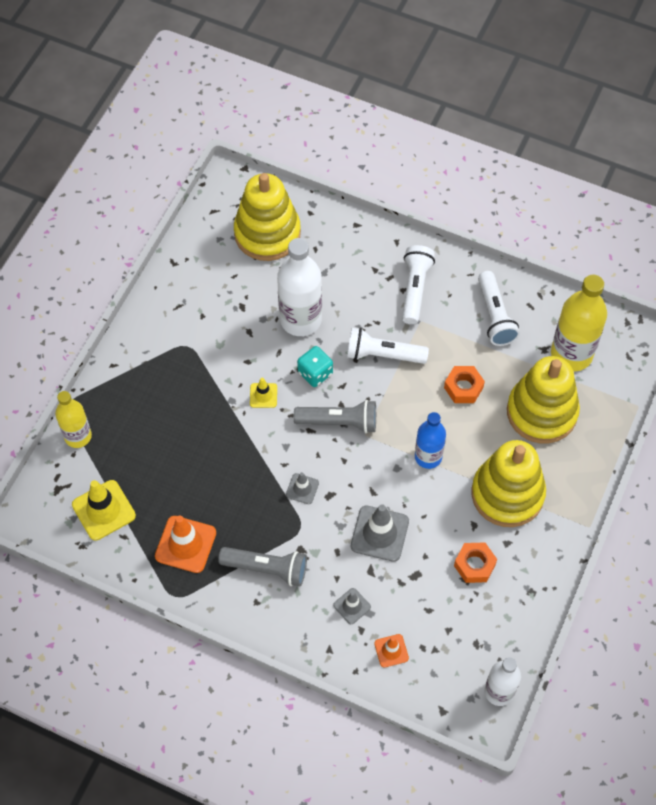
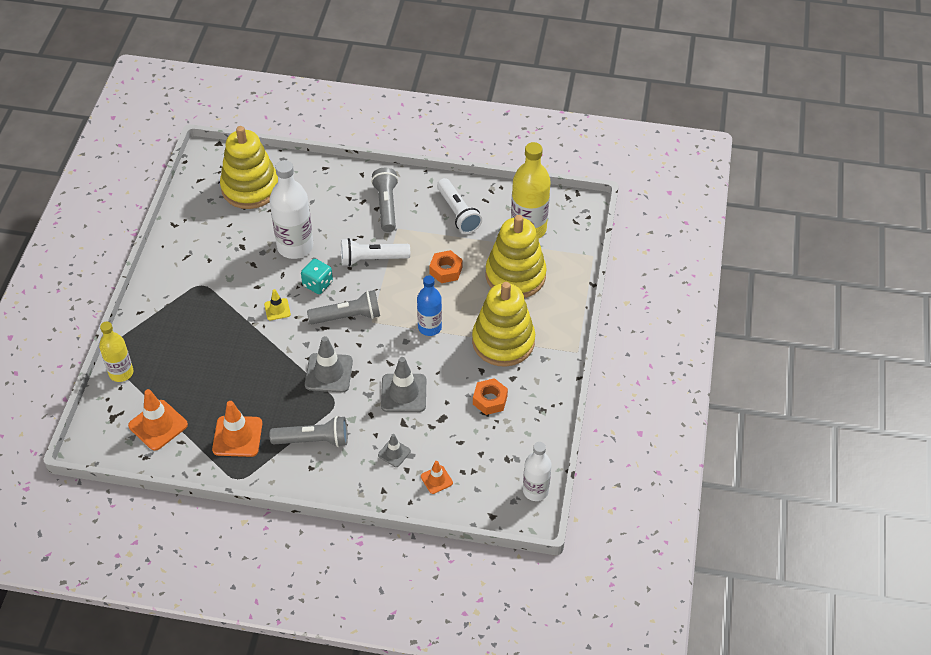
camera: 15 degrees left, 10 degrees down
yellow traffic cone [72,480,136,541] -> orange traffic cone [128,389,188,451]
grey traffic cone [286,472,319,504] -> grey traffic cone [305,336,353,392], size x1.81
white flashlight [402,245,435,324] -> grey flashlight [371,168,398,232]

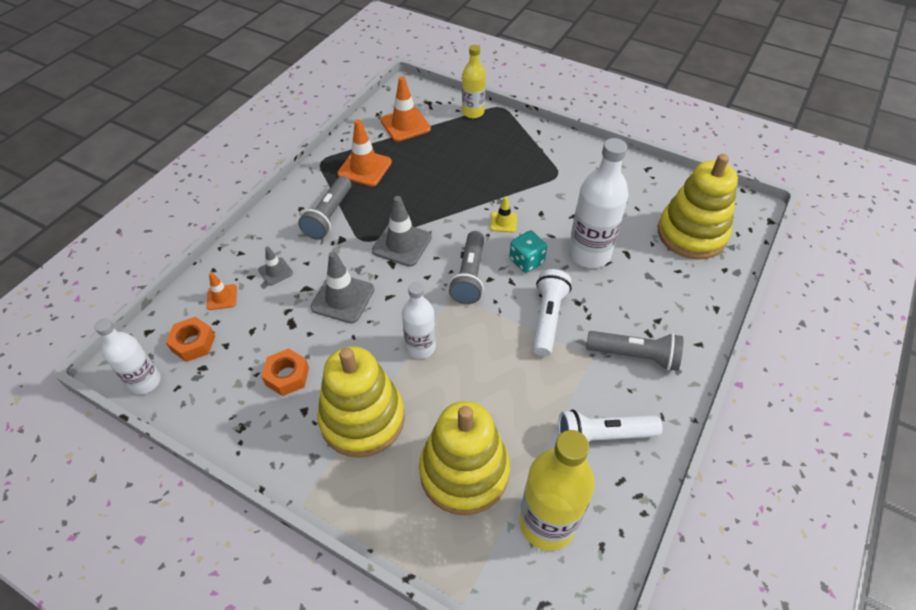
camera: 110 degrees right, 0 degrees up
blue bottle [417,275,442,336] -> white bottle [402,282,436,359]
orange nut [429,250,463,283] -> orange nut moved to [166,317,215,362]

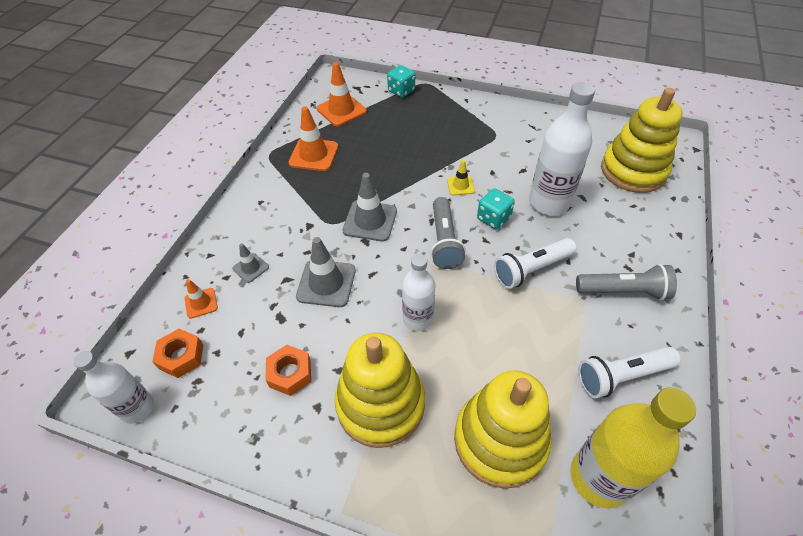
camera: 10 degrees left, 0 degrees up
grey flashlight [298,176,352,240] -> none
yellow bottle [462,45,486,118] -> turquoise dice [387,65,415,98]
white flashlight [533,269,572,356] -> white flashlight turned 120 degrees counterclockwise [494,238,577,289]

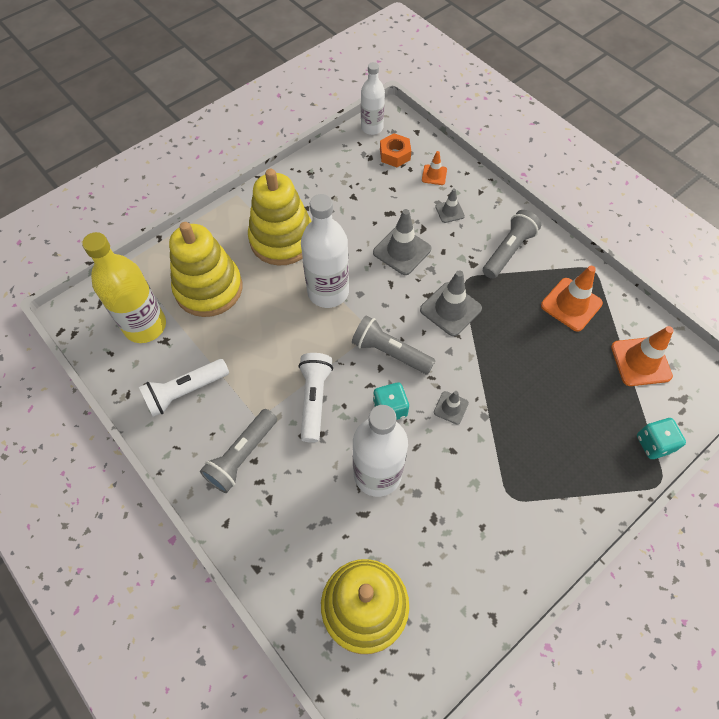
camera: 120 degrees right, 10 degrees up
orange nut [266,345,311,396] -> none
white bottle [402,254,436,331] -> white bottle [301,194,349,308], size x1.59
yellow traffic cone [447,160,475,195] -> grey traffic cone [434,391,469,424]
white flashlight [578,347,680,398] -> white flashlight turned 135 degrees counterclockwise [139,359,229,417]
none -> grey flashlight [483,210,541,279]

